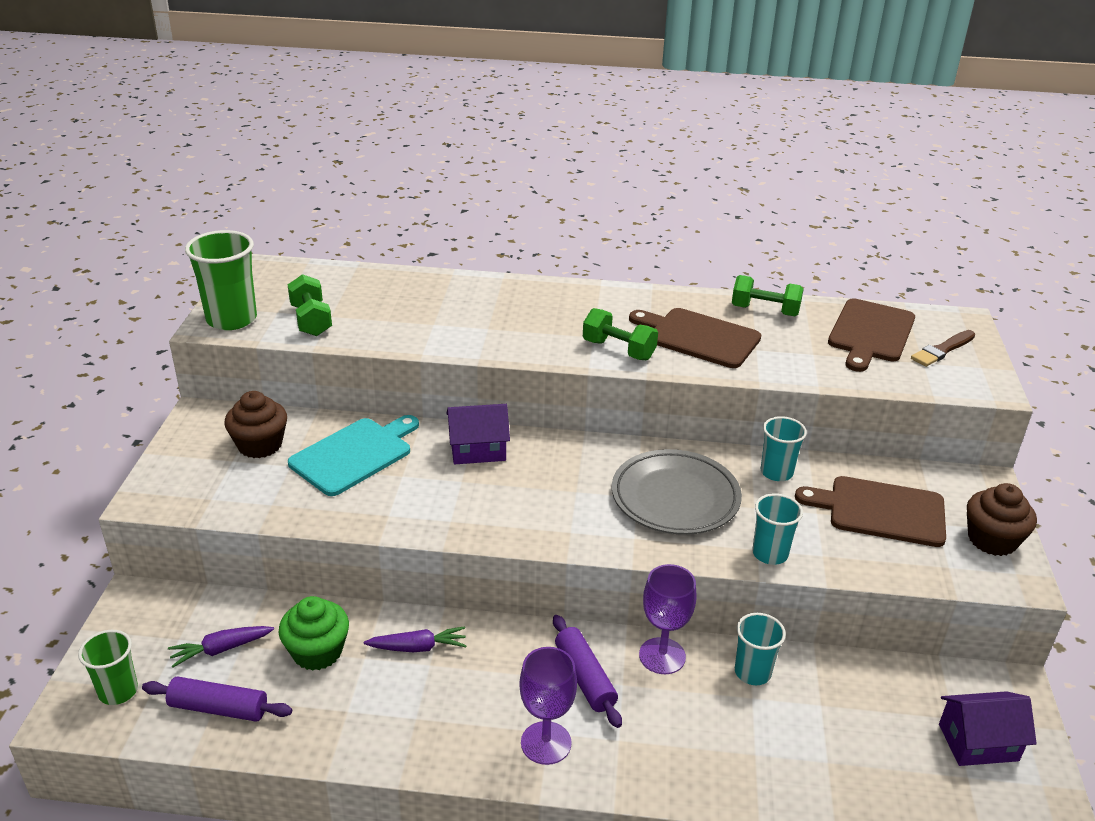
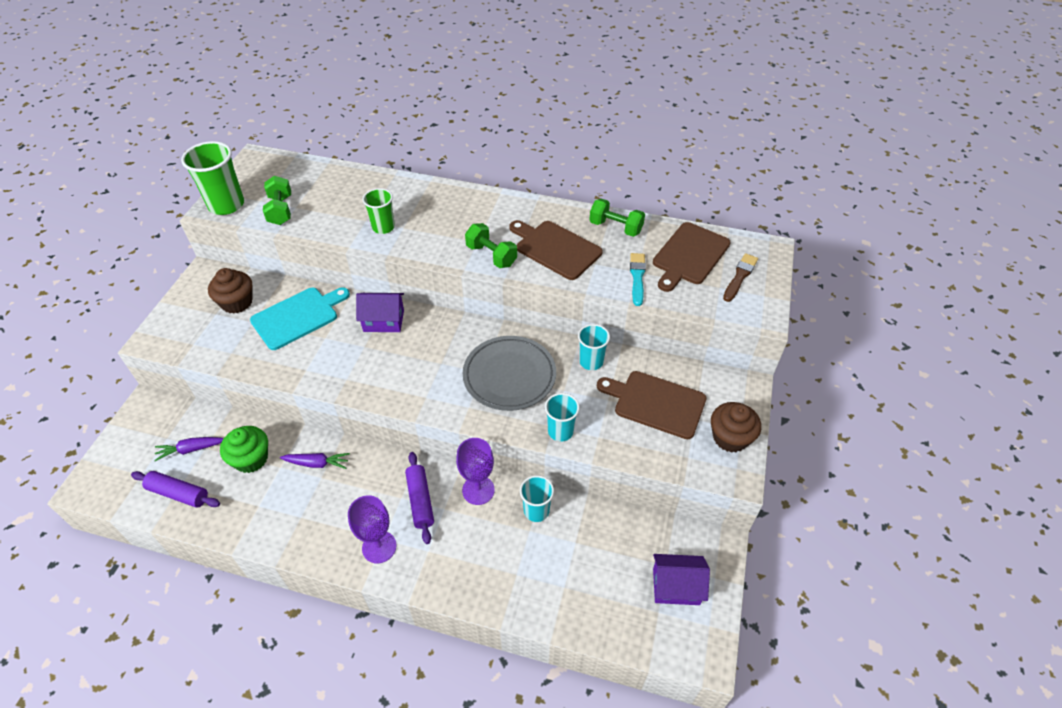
camera: 10 degrees right, 15 degrees up
green cup [78,630,138,705] -> green cup moved to [362,188,395,234]
brown brush [911,330,975,367] -> brown brush turned 150 degrees clockwise [723,253,758,302]
none -> turquoise brush [630,253,646,306]

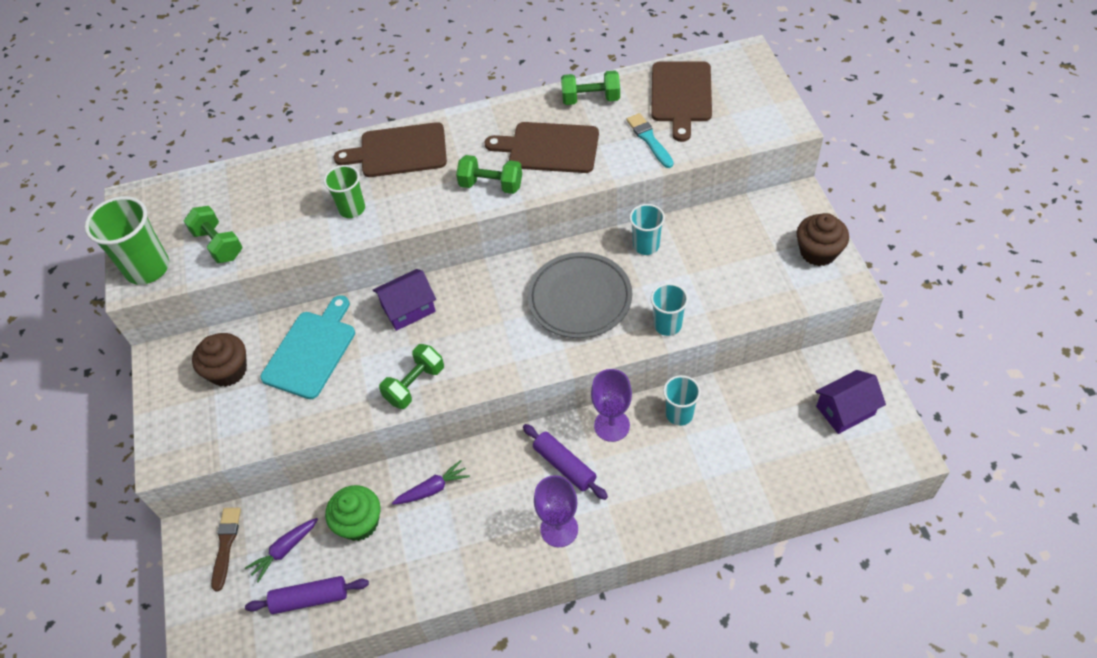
camera: 25 degrees left, 5 degrees up
brown cutting board [597,371,707,439] -> brown cutting board moved to [334,122,447,177]
brown brush [723,253,758,302] -> brown brush moved to [211,508,241,591]
none -> green dumbbell [379,344,444,409]

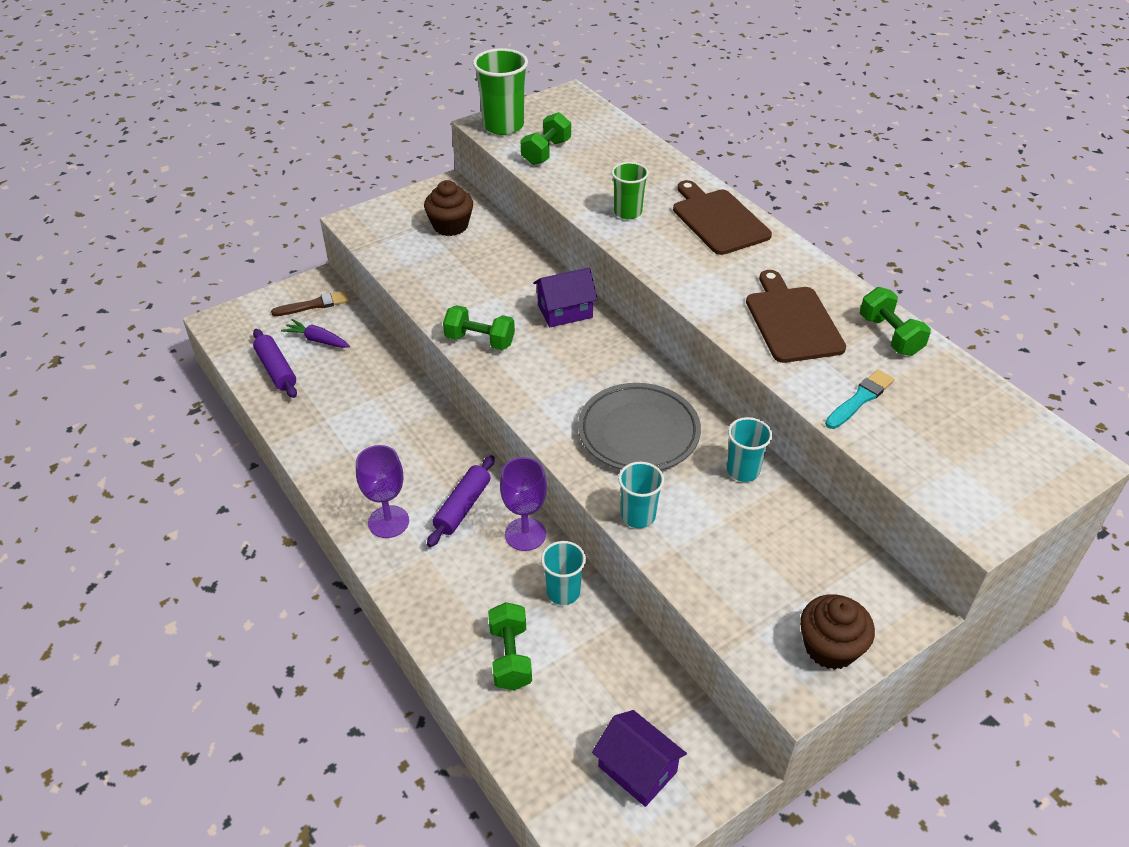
camera: 65 degrees right, 10 degrees down
turquoise cutting board [260,295,355,399] -> none
green cupcake [325,485,381,541] -> none
purple house [373,269,436,331] -> purple house turned 60 degrees counterclockwise [533,268,598,327]
purple carrot [392,460,470,504] -> none
green dumbbell [456,155,522,194] -> green dumbbell moved to [488,602,532,690]
brown cutting board [651,61,712,142] -> none

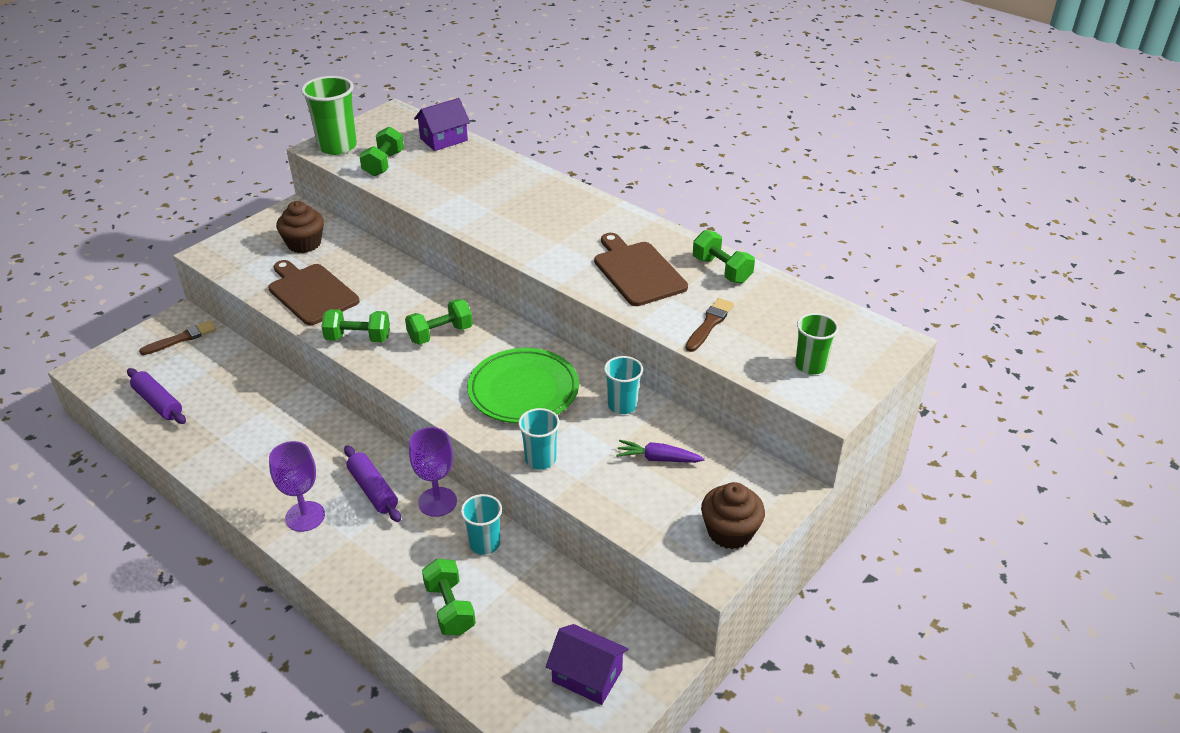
camera: 15 degrees left, 5 degrees down
purple carrot [281,319,350,348] -> purple carrot moved to [616,440,705,463]
purple rolling pin [427,455,495,547] -> purple rolling pin turned 45 degrees counterclockwise [344,445,401,522]
purple house [533,268,598,327] -> purple house moved to [414,98,470,151]
grey plate [578,383,701,470] -> green plate [467,348,579,423]
green cup [611,162,649,219] -> green cup moved to [795,313,839,375]
brown cutting board [673,180,772,255] -> brown cutting board moved to [268,260,360,325]
turquoise brush [825,370,894,429] -> brown brush [686,298,734,352]
none -> green dumbbell [405,299,473,345]

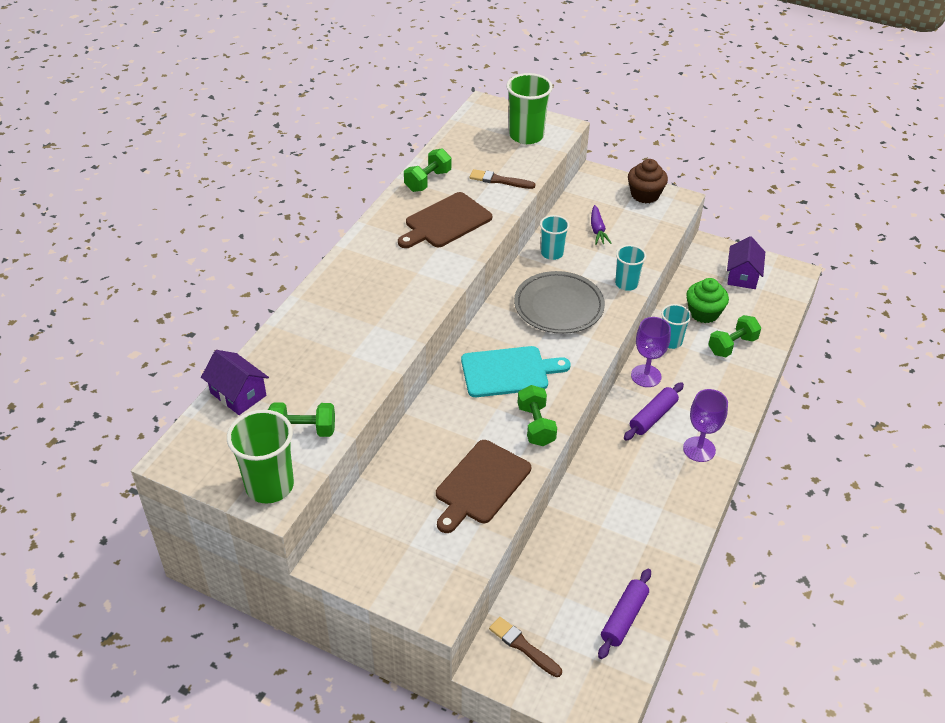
camera: 105 degrees left, 5 degrees up
brown cupcake [276,201,324,253] -> none
green dumbbell [405,299,473,345] -> turquoise cutting board [461,346,570,397]
green plate [467,348,579,423] -> grey plate [514,271,605,334]
green cup [795,313,839,375] -> green cup [506,73,553,144], size x1.62
none -> green cupcake [686,278,729,323]

